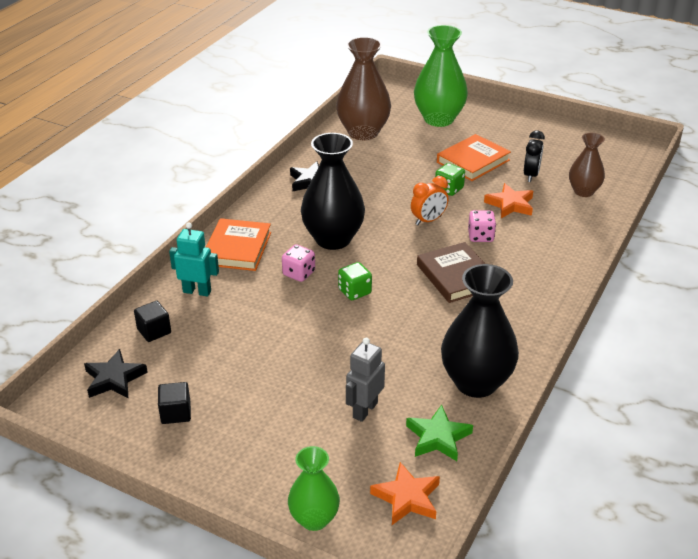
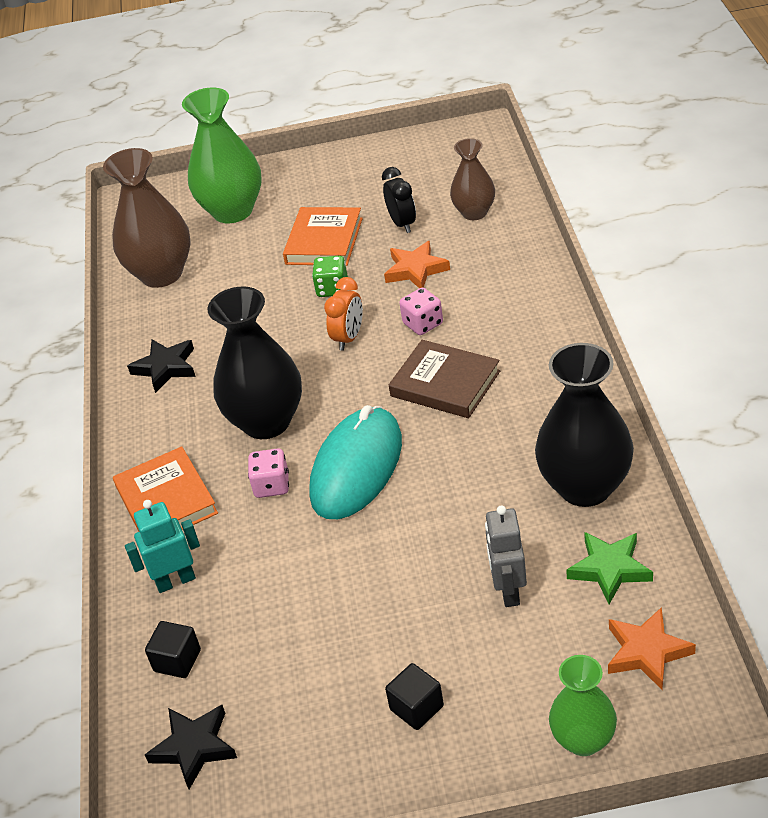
camera: 30 degrees left, 5 degrees up
black cube [158,382,191,424] -> black cube moved to [385,663,444,730]
green dice [338,262,372,300] -> turquoise mouse [309,405,402,519]

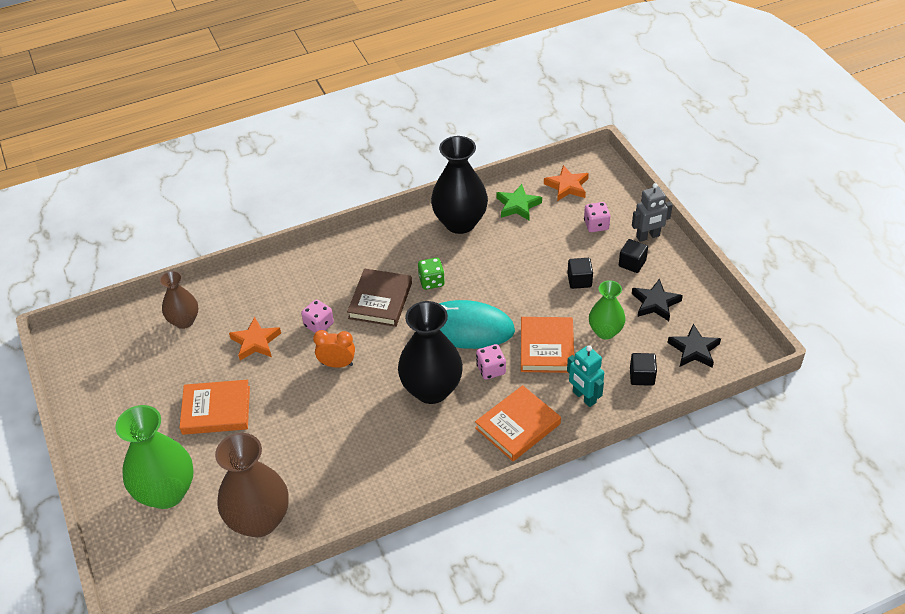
camera: 110 degrees left, 5 degrees up
black star [127,339,196,393] -> black star moved to [632,279,683,321]
green dice [312,256,348,297] -> green dice moved to [418,258,445,290]
black clock [382,167,416,233] -> none
grey robot [485,505,527,607] -> grey robot moved to [632,183,673,242]
green vase [549,655,617,756] -> green vase moved to [589,280,626,339]
none -> orange book [521,317,574,373]
none -> black cube [567,258,593,289]
none -> pink dice [584,202,611,232]

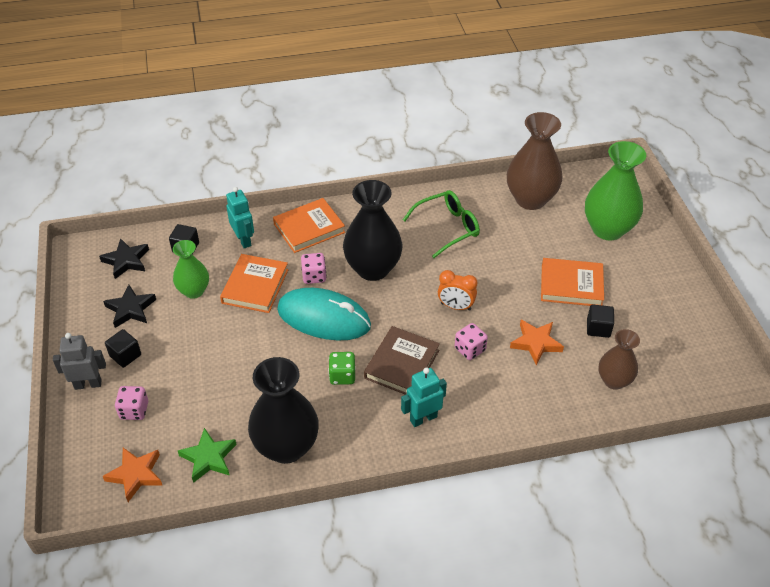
camera: 170 degrees left, 0 degrees up
black cube [567,258,593,289] -> black cube moved to [587,304,614,338]
none -> turquoise robot [401,368,447,427]
none -> green glasses [403,190,480,258]

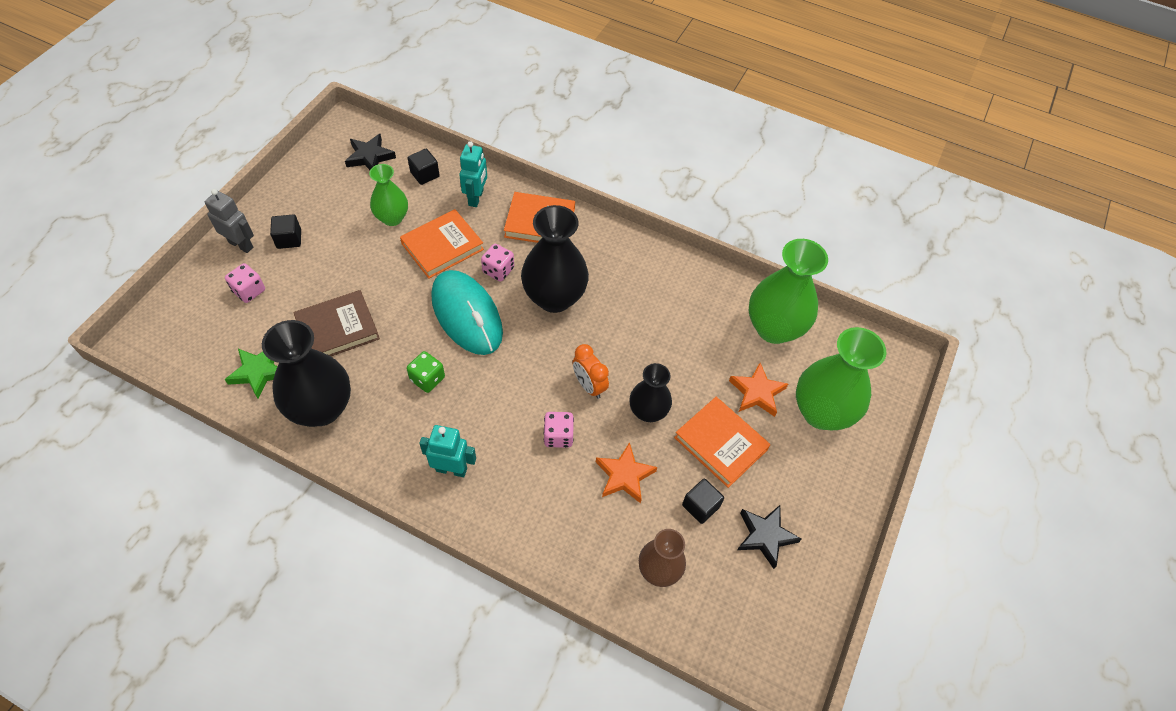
camera: 35 degrees right, 10 degrees up
black star [103,285,156,328] -> black star moved to [737,505,802,569]
orange star [103,448,163,502] -> orange star moved to [729,363,788,417]
brown book [364,326,440,395] -> brown book moved to [293,290,380,356]
green glasses [403,190,480,258] -> none
brown vase [507,112,562,210] -> green vase [748,239,828,344]
none -> black vase [630,363,672,422]

